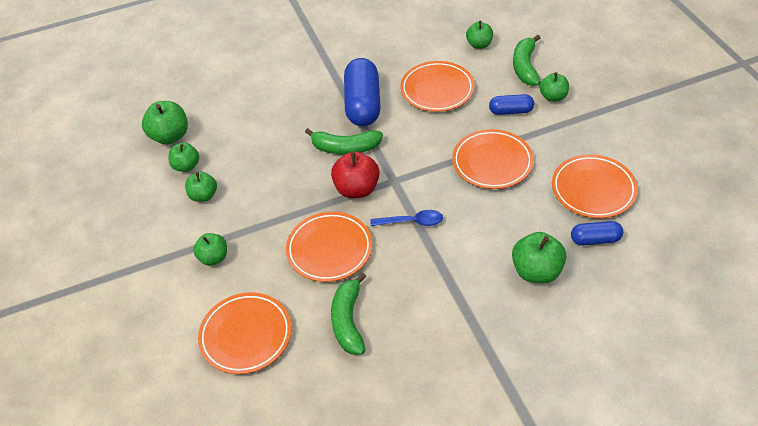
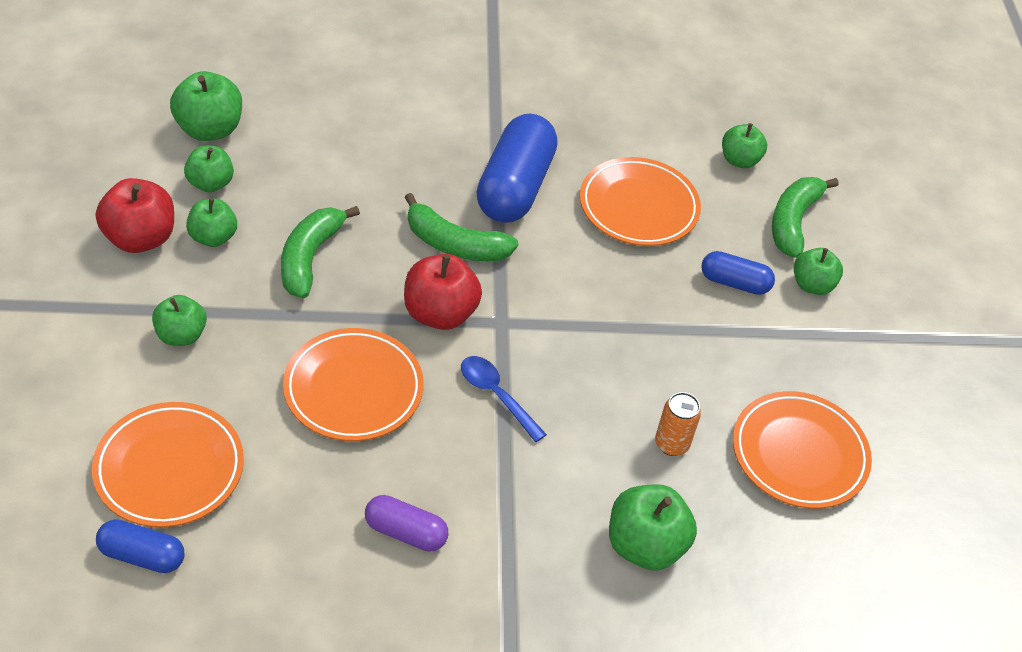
camera: 10 degrees right, 0 degrees up
green banana [331,272,367,355] -> green banana moved to [281,206,360,298]
blue spoon [370,210,443,226] -> blue spoon turned 150 degrees counterclockwise [461,356,547,442]
orange plate [452,129,534,189] -> none
blue capsule [571,221,623,245] -> blue capsule moved to [96,519,185,573]
none -> red apple [96,178,174,253]
none -> purple capsule [365,495,448,552]
none -> orange can [655,392,701,456]

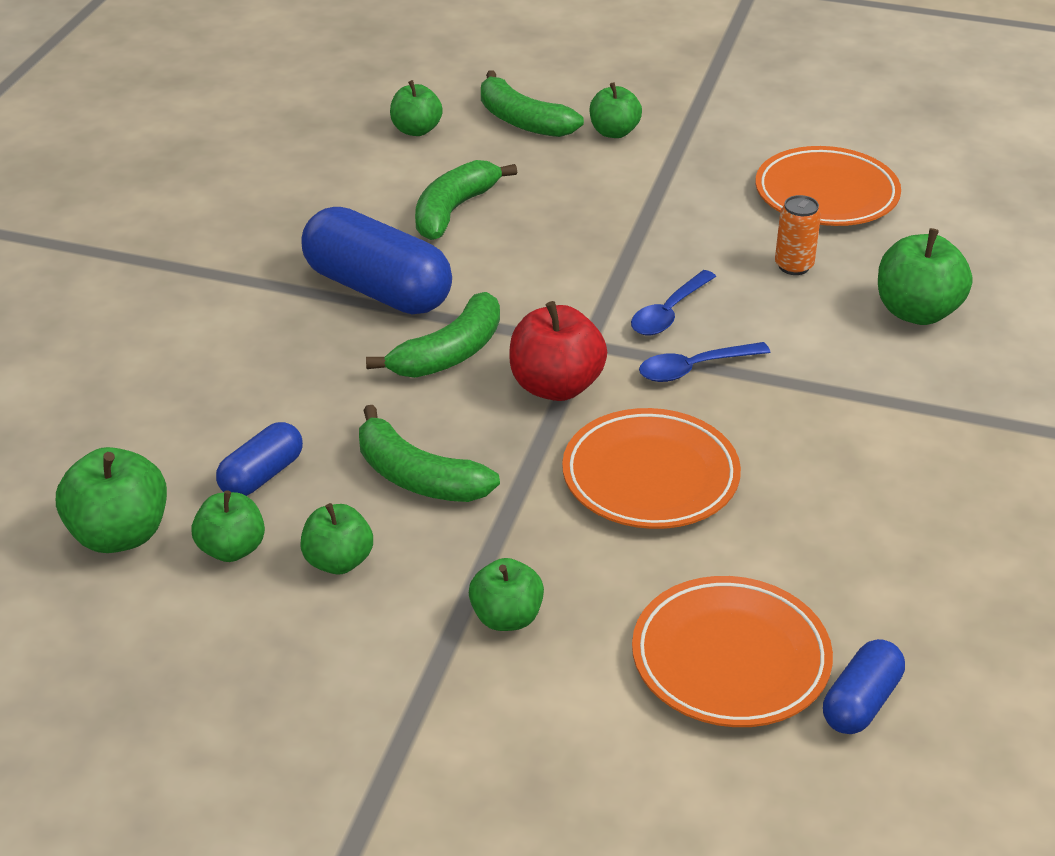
camera: 65 degrees left, 10 degrees down
red apple [96,178,174,253] -> none
purple capsule [365,495,448,552] -> none
orange plate [580,157,701,246] -> green banana [415,160,517,240]
blue capsule [701,251,775,295] -> blue capsule moved to [216,422,303,496]
none -> blue spoon [631,270,716,335]

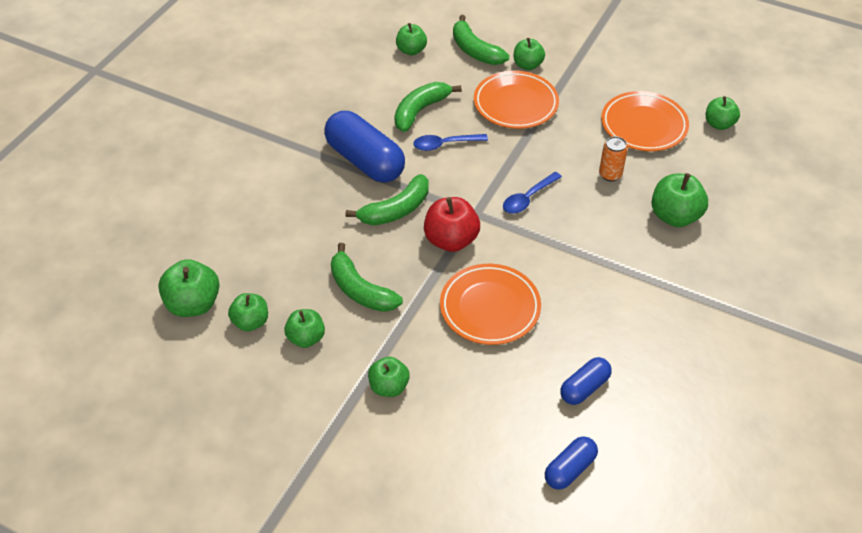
camera: 10 degrees right, 10 degrees up
blue capsule [216,422,303,496] -> blue capsule moved to [560,357,612,405]
orange plate [632,576,833,727] -> orange plate moved to [474,71,559,129]
blue spoon [639,342,770,382] -> blue spoon moved to [413,134,488,151]
none -> green apple [706,96,740,130]

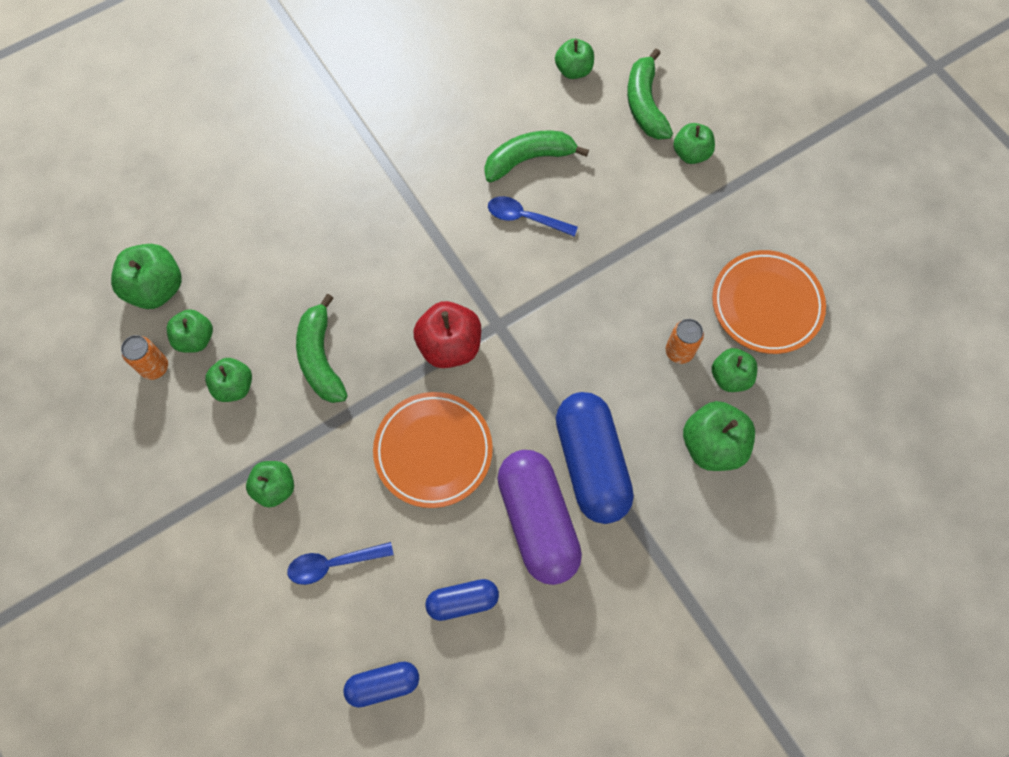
camera: 30 degrees right, 20 degrees up
blue capsule [324,111,405,183] -> blue capsule moved to [556,392,634,524]
green banana [346,174,429,225] -> none
orange plate [474,71,559,129] -> none
blue spoon [503,172,562,214] -> blue spoon moved to [287,542,394,585]
green apple [706,96,740,130] -> green apple moved to [712,348,757,392]
none -> orange can [121,335,168,380]
none -> purple capsule [497,450,582,585]

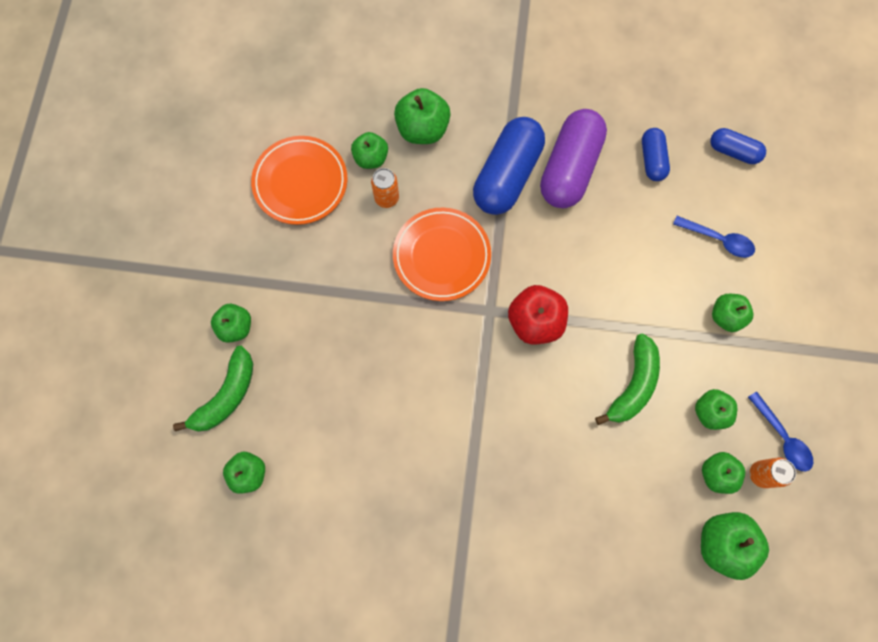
camera: 140 degrees left, 5 degrees up
orange plate [373,392,493,508] -> orange plate moved to [393,207,491,301]
blue capsule [425,579,499,621] -> blue capsule turned 60 degrees clockwise [642,128,670,181]
green banana [484,130,589,182] -> none
blue spoon [488,196,578,237] -> blue spoon moved to [748,391,813,471]

